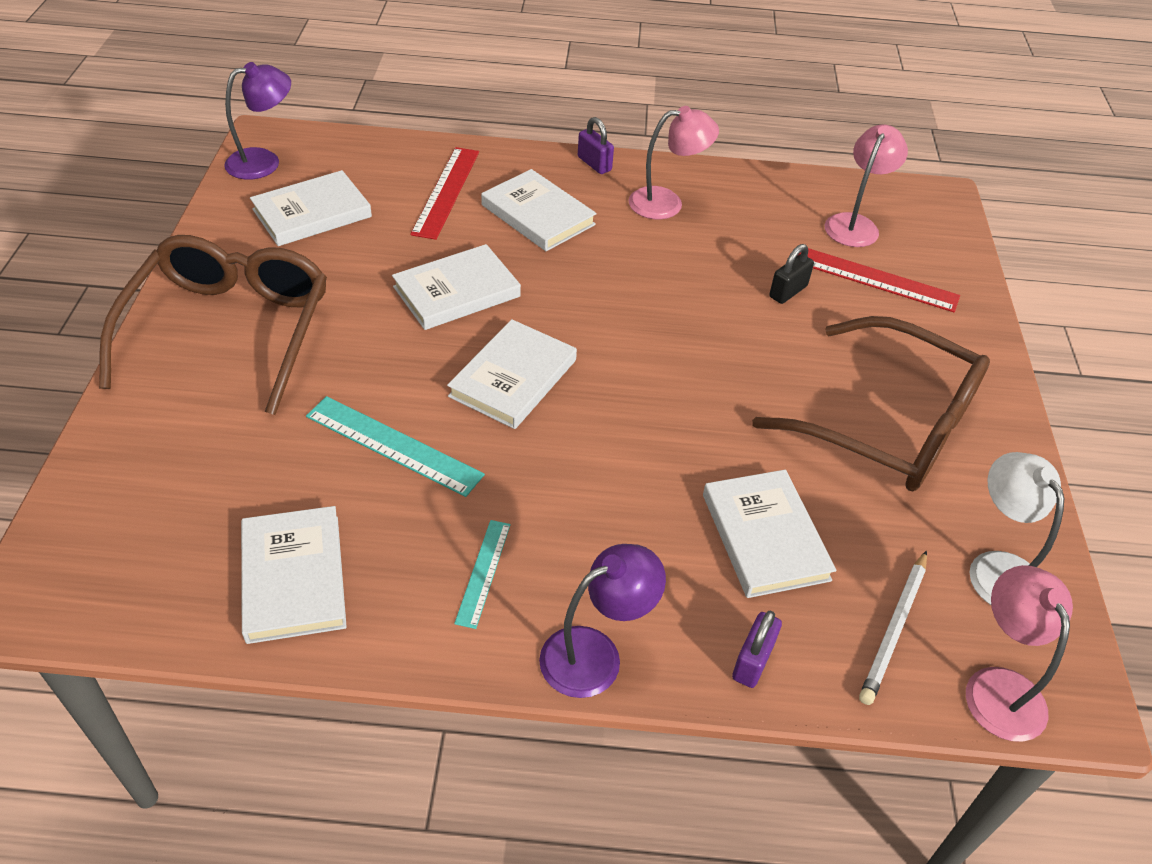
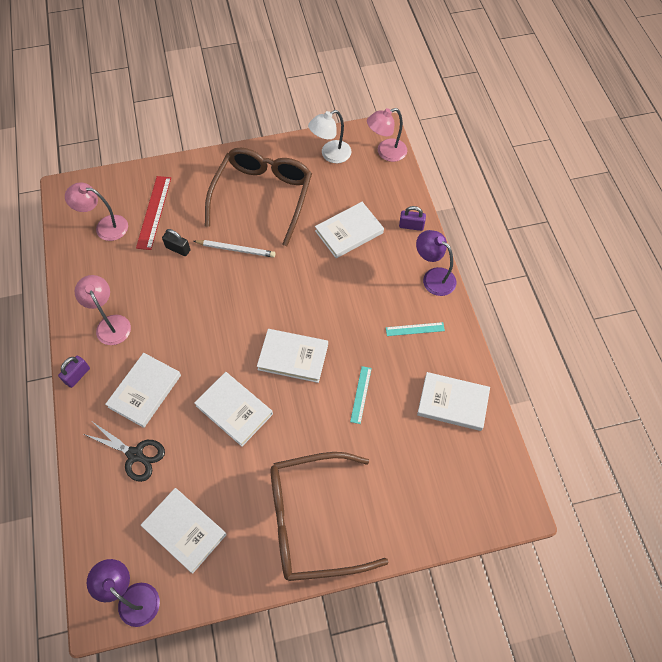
camera: 105 degrees left, 15 degrees up
white book [241,506,347,644] -> white book turned 45 degrees clockwise [417,372,490,431]
turquoise ruler [306,396,485,497] -> turquoise ruler [350,366,372,424], size x0.60
red ruler [410,147,479,240] -> black scissors [84,422,165,482]
white pencil [859,550,927,705] -> white pencil moved to [194,240,276,258]

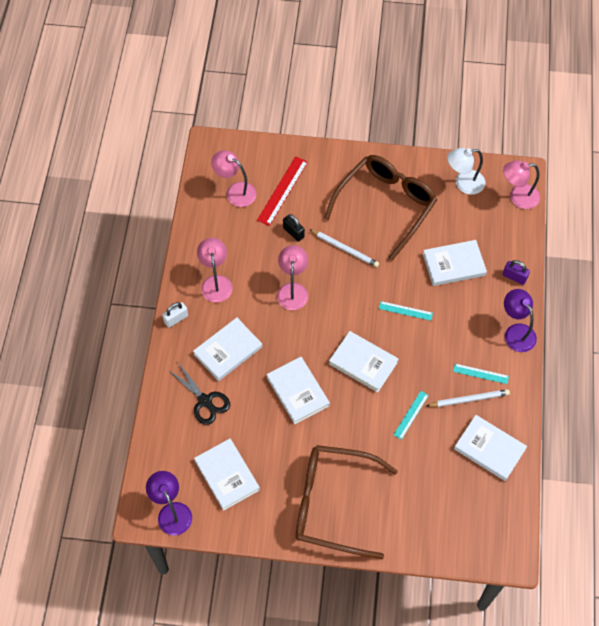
camera: 20 degrees right, 0 degrees up
purple padlock [58,356,90,388] -> white padlock [162,302,188,328]
none -> pink lamp [277,245,308,310]
none -> turquoise ruler [379,301,433,321]
none -> white pencil [427,389,510,407]

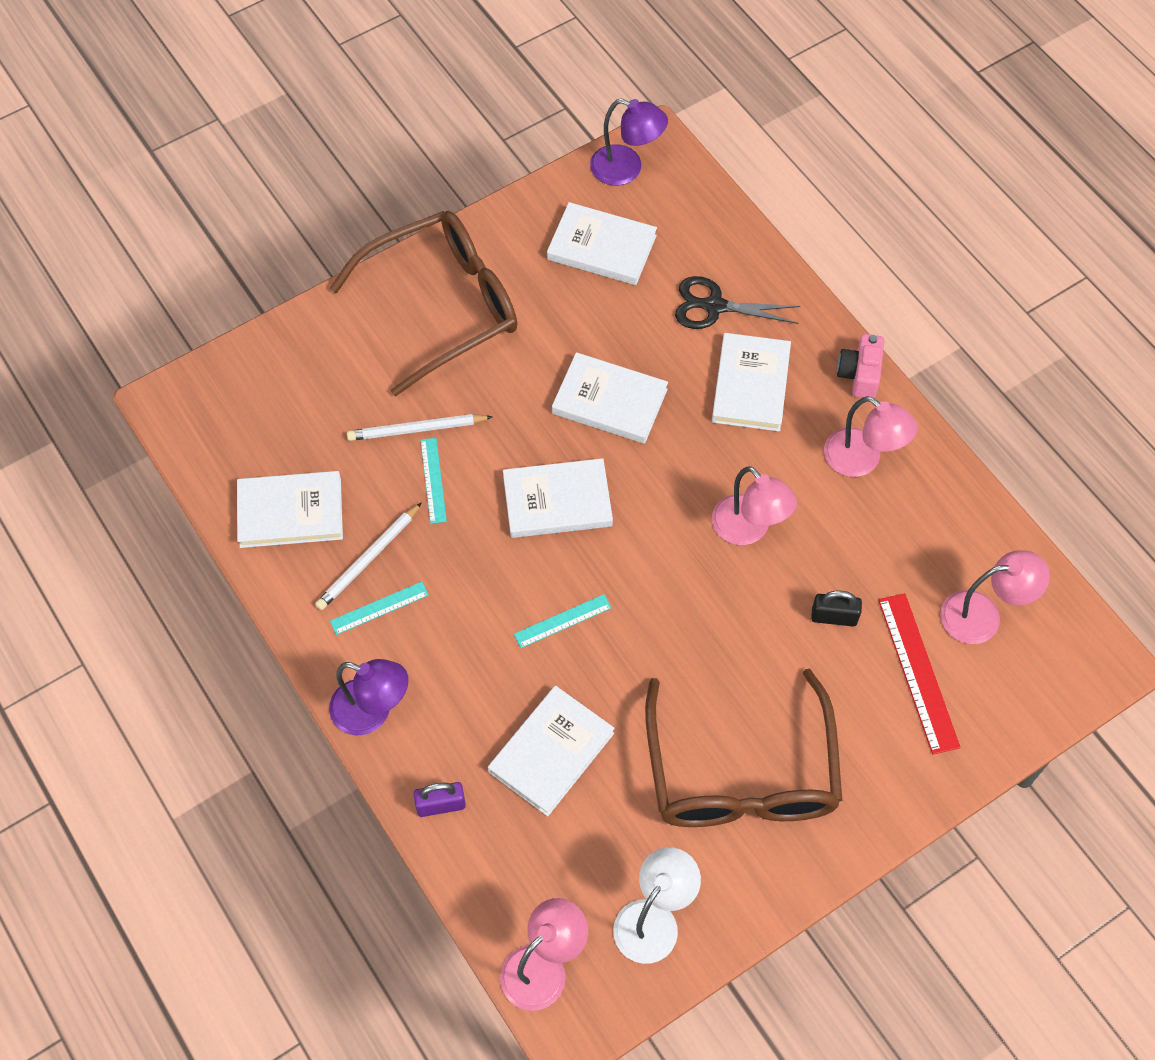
camera: 140 degrees right, 0 degrees up
white padlock [162,302,188,328] -> pink camera [837,334,884,398]
white pencil [309,229,379,267] -> white pencil moved to [347,414,493,441]

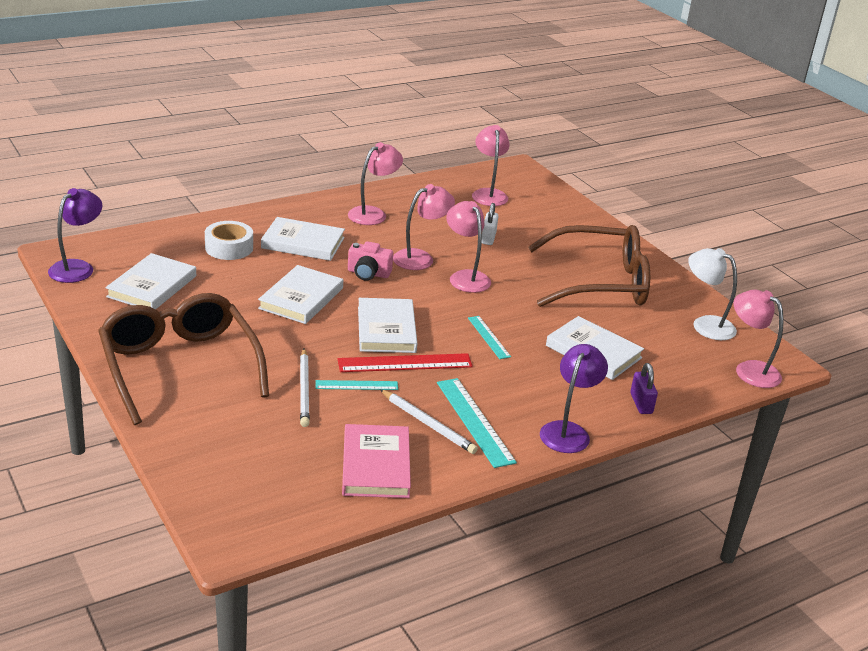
camera: 90 degrees left, 30 degrees down
white book [237,471,343,548] -> pink book [342,424,411,498]
turquoise ruler [330,582,429,635] -> turquoise ruler [437,378,517,468], size x1.68
black scissors [675,276,800,329] -> white tape [205,221,253,260]
black padlock [811,591,862,626] -> white padlock [482,203,498,245]
pink camera [837,334,884,398] -> pink camera moved to [348,241,393,281]
red ruler [878,593,961,755] -> red ruler moved to [338,353,473,372]
none -> pink lamp [446,201,491,293]

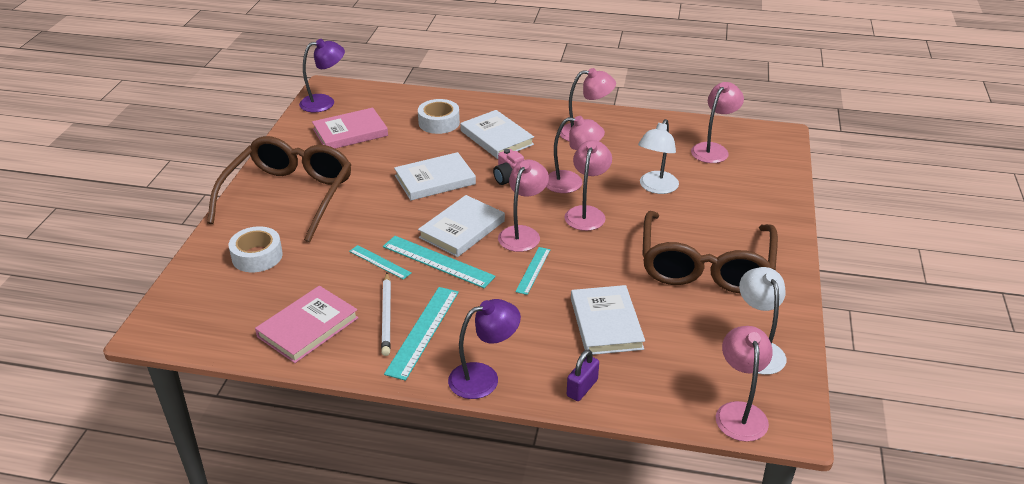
camera: 45 degrees right, 5 degrees up
white book [105,253,196,309] -> pink book [312,108,388,149]
white pencil [300,348,310,427] -> none
red ruler [338,353,473,372] -> turquoise ruler [383,236,496,288]
white padlock [482,203,498,245] -> white lamp [638,119,679,194]
brown glasses [528,225,650,307] -> brown glasses turned 60 degrees clockwise [642,211,778,293]
none -> white tape [228,226,283,272]
none -> pink lamp [498,159,549,252]

